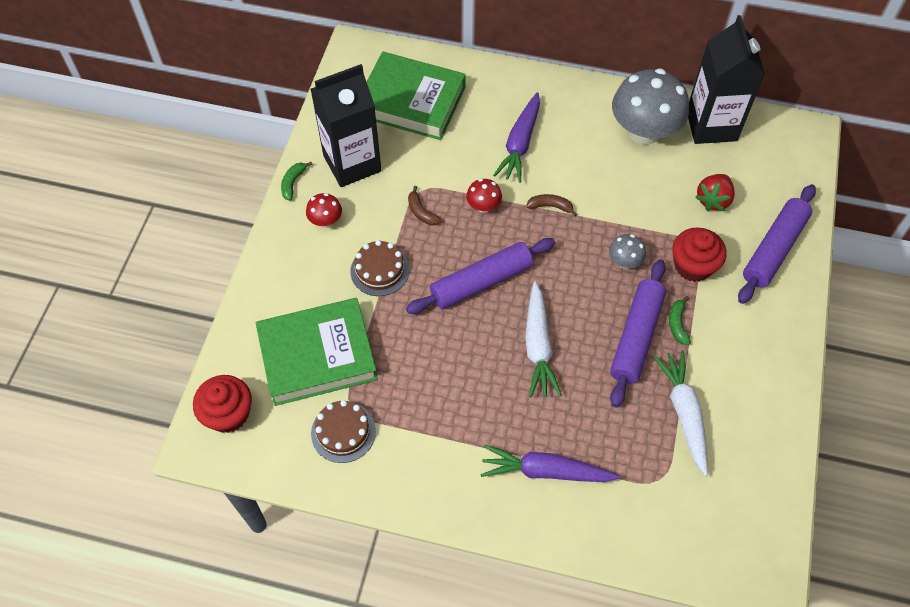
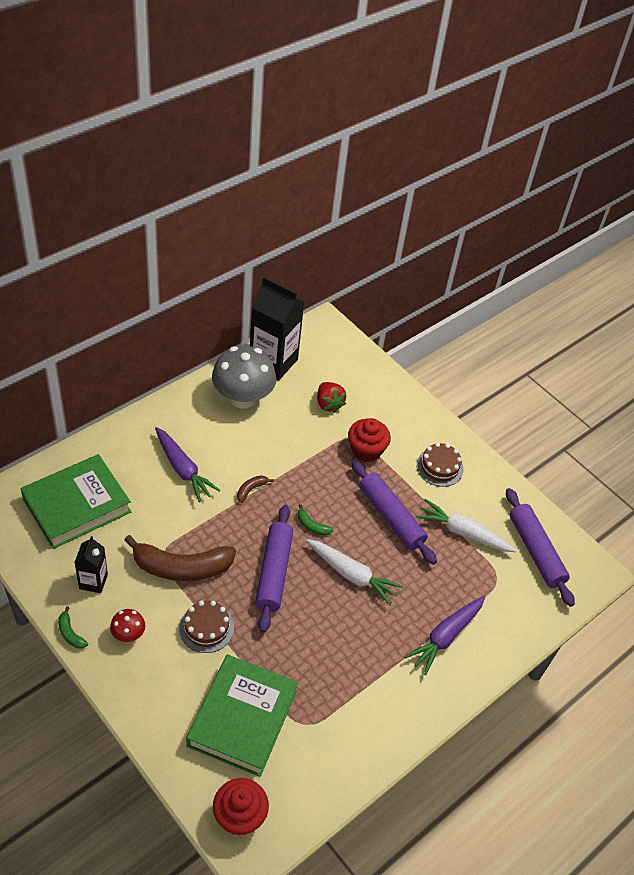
camera: 60 degrees left, 10 degrees down
black carton [311,64,381,187] -> black carton [74,536,108,593], size x0.52
brown cake [311,400,376,463] -> brown cake moved to [416,443,464,487]
brown banana [408,186,442,225] -> brown banana [124,535,236,581], size x2.37
red mushroom [466,179,502,213] -> none
grey mushroom [609,234,646,269] -> none
green banana [669,296,691,345] -> green banana moved to [298,504,334,536]
purple rolling pin [738,184,816,304] -> purple rolling pin moved to [506,488,575,607]

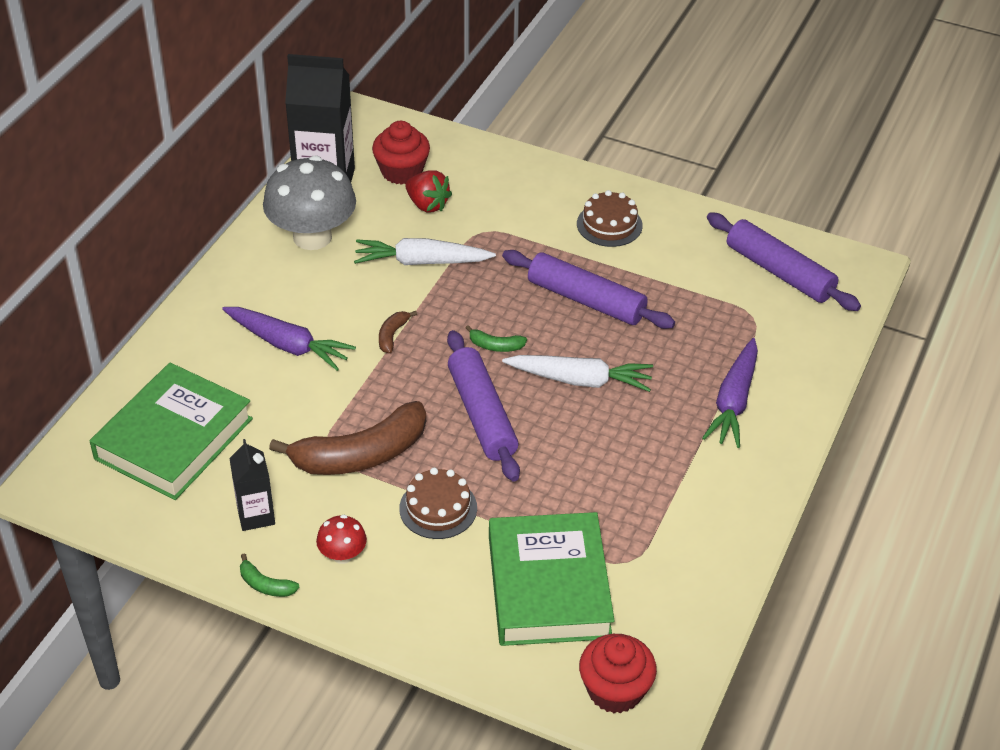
camera: 20 degrees left, 5 degrees down
red cupcake [348,418,391,462] -> red cupcake moved to [372,121,430,185]
white carrot [416,499,517,552] -> white carrot moved to [354,238,496,265]

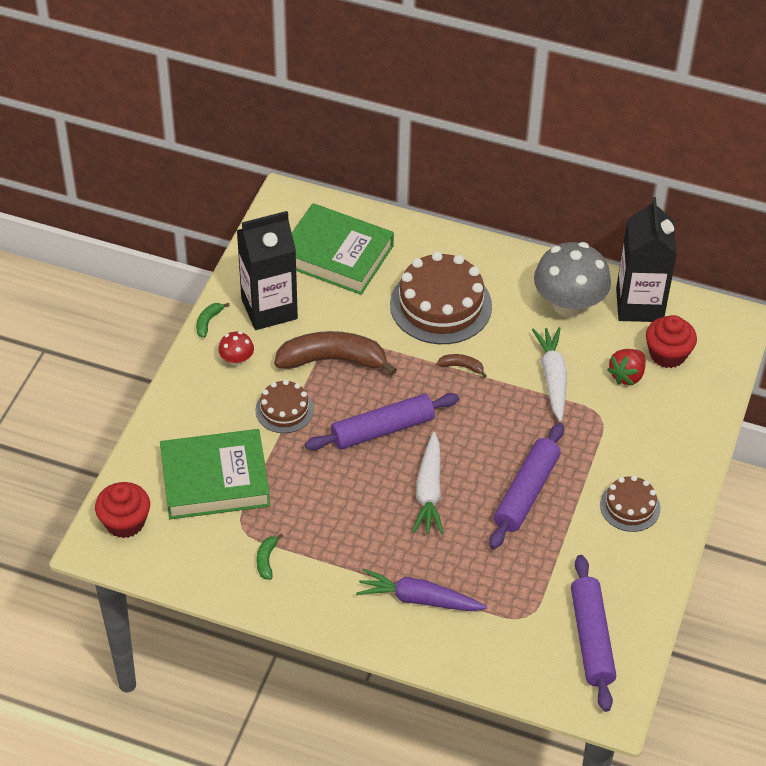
camera: 85 degrees right, 5 degrees up
purple carrot [222,307,356,371] -> brown cake [390,252,492,344]
black carton [229,439,275,531] -> black carton [237,211,298,330], size x1.91
brown banana [269,401,426,475] -> brown banana turned 120 degrees clockwise [274,331,397,375]
green banana [466,325,527,352] -> green banana moved to [256,533,283,580]
purple rolling pin [707,213,861,311] -> purple rolling pin turned 45 degrees counterclockwise [571,555,616,712]

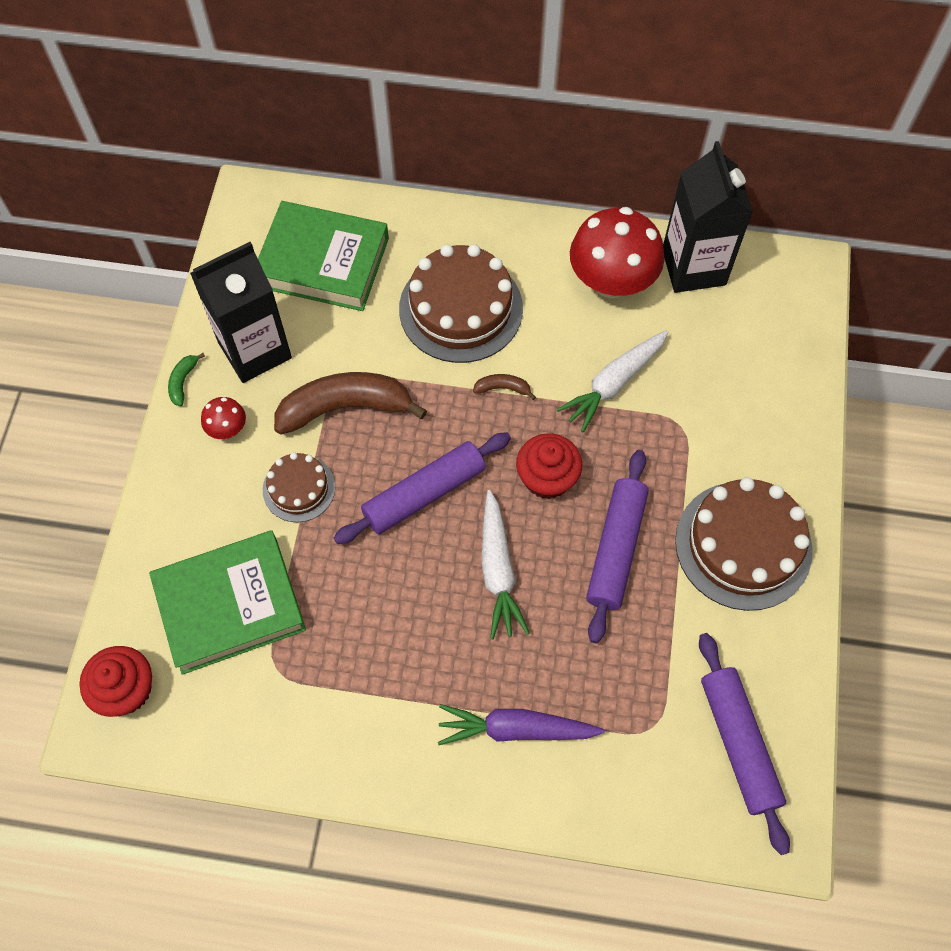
camera: 10 degrees left, 15 degrees up
green banana [256,533,283,580] -> none
white carrot [532,327,567,421] -> white carrot turned 120 degrees counterclockwise [557,330,669,432]
grey mushroom [534,242,611,318] -> red mushroom [570,207,665,298]
brown cake [600,475,661,532] -> brown cake [675,477,813,611], size x1.83
red strawberry [607,349,646,385] -> none
red cupcake [646,315,697,368] -> red cupcake moved to [516,433,582,499]

